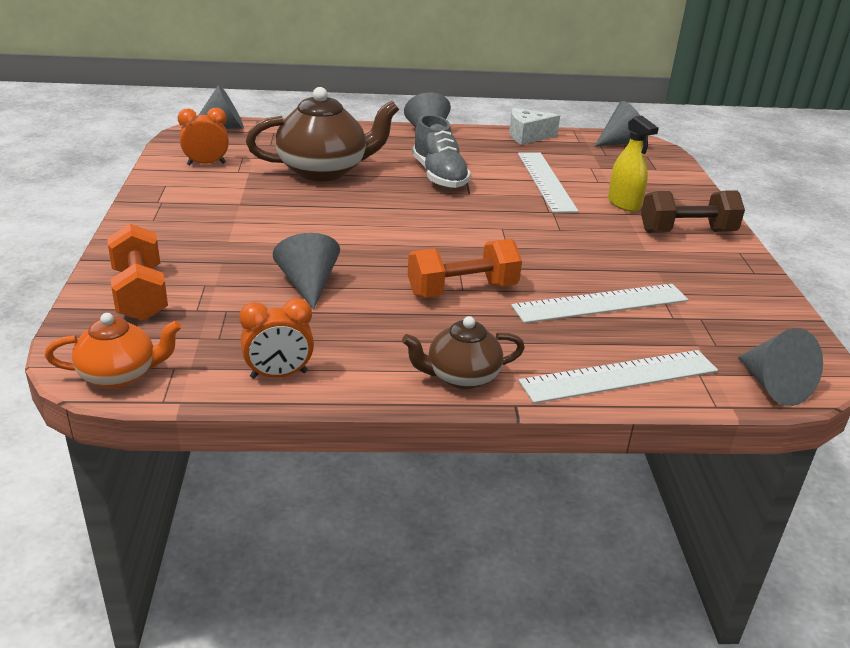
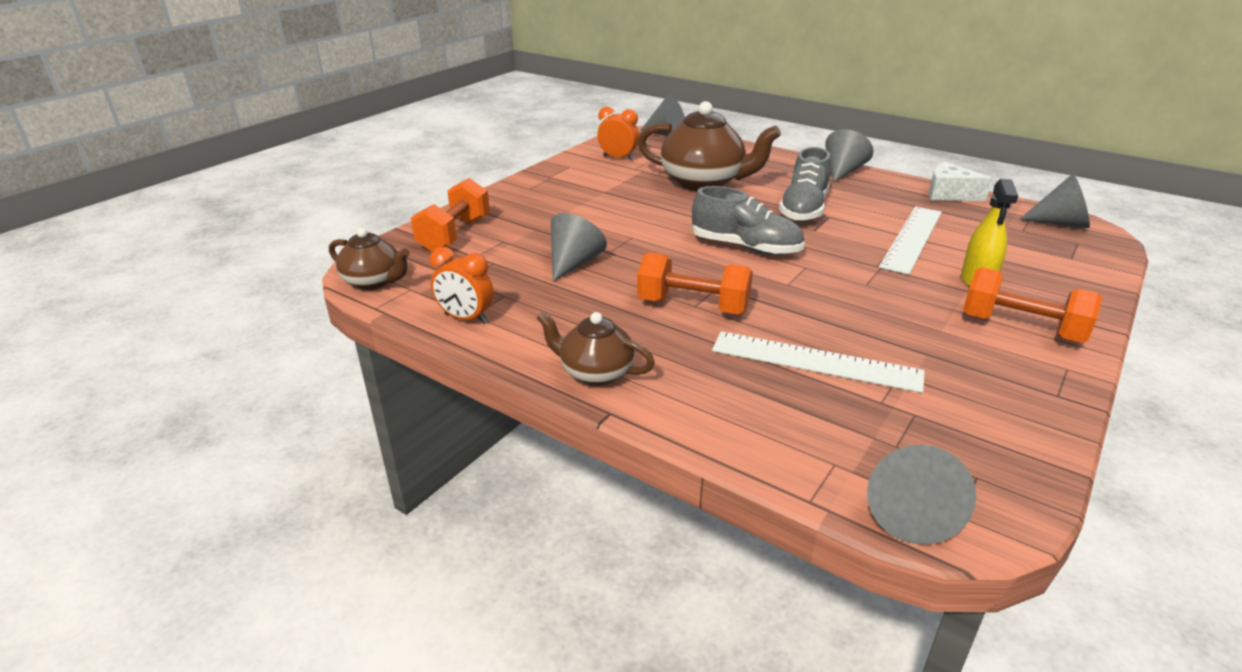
camera: 40 degrees right, 0 degrees up
orange teapot [45,313,181,388] -> brown teapot [329,228,410,290]
white ruler [519,350,718,403] -> none
brown dumbbell [641,190,745,233] -> orange dumbbell [963,267,1102,343]
none -> grey shoe [692,186,805,255]

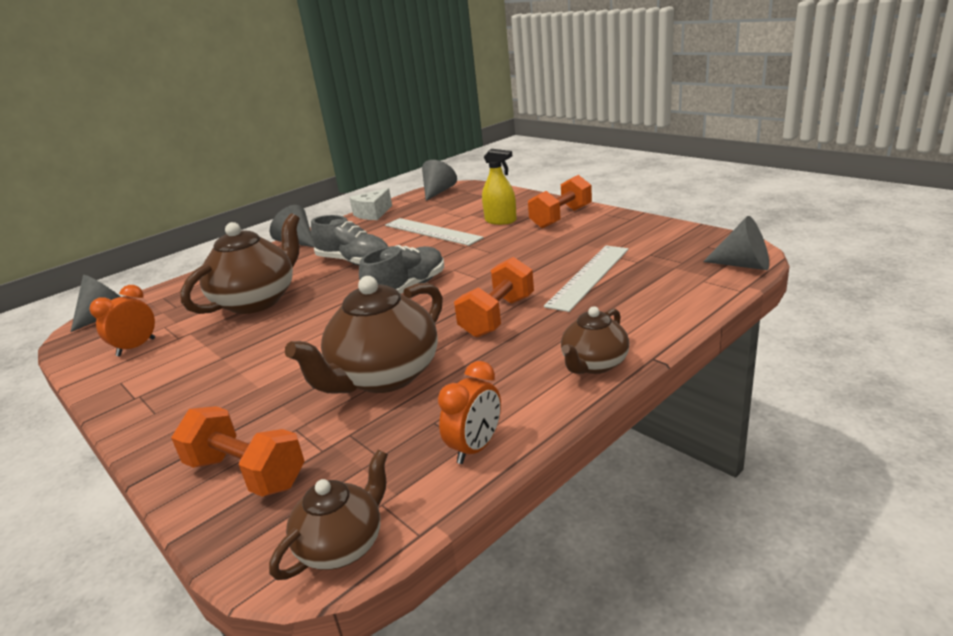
camera: 75 degrees left, 5 degrees down
grey cone [551,213,607,282] -> brown teapot [285,276,443,394]

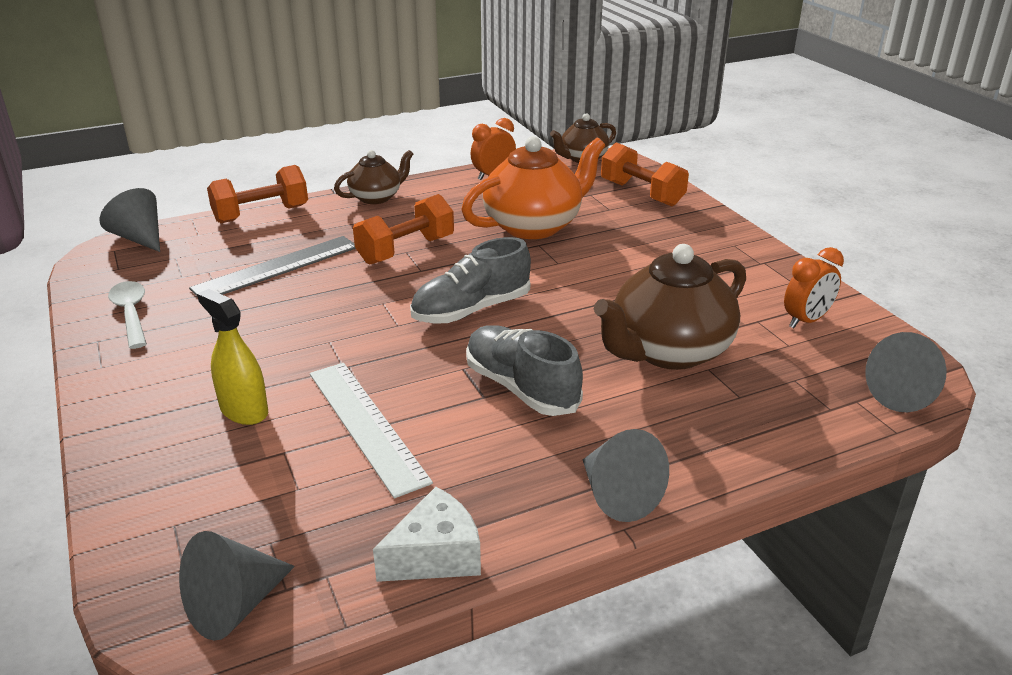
camera: 165 degrees left, 5 degrees up
brown teapot [285,276,443,394] -> orange teapot [461,136,605,239]
orange dumbbell [528,175,592,228] -> orange dumbbell moved to [207,165,308,223]
white ruler [544,246,629,312] -> grey ruler [189,236,356,297]
none -> white spoon [108,281,147,349]

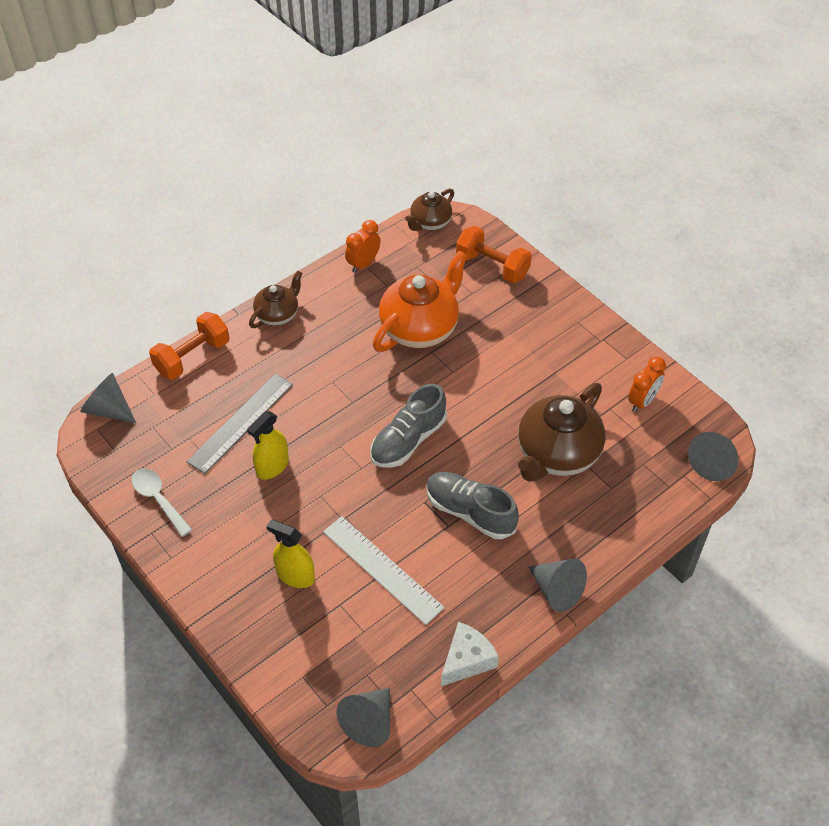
camera: 15 degrees left, 20 degrees up
orange dumbbell [353,194,454,264] -> none
none -> yellow spray bottle [247,412,289,480]

